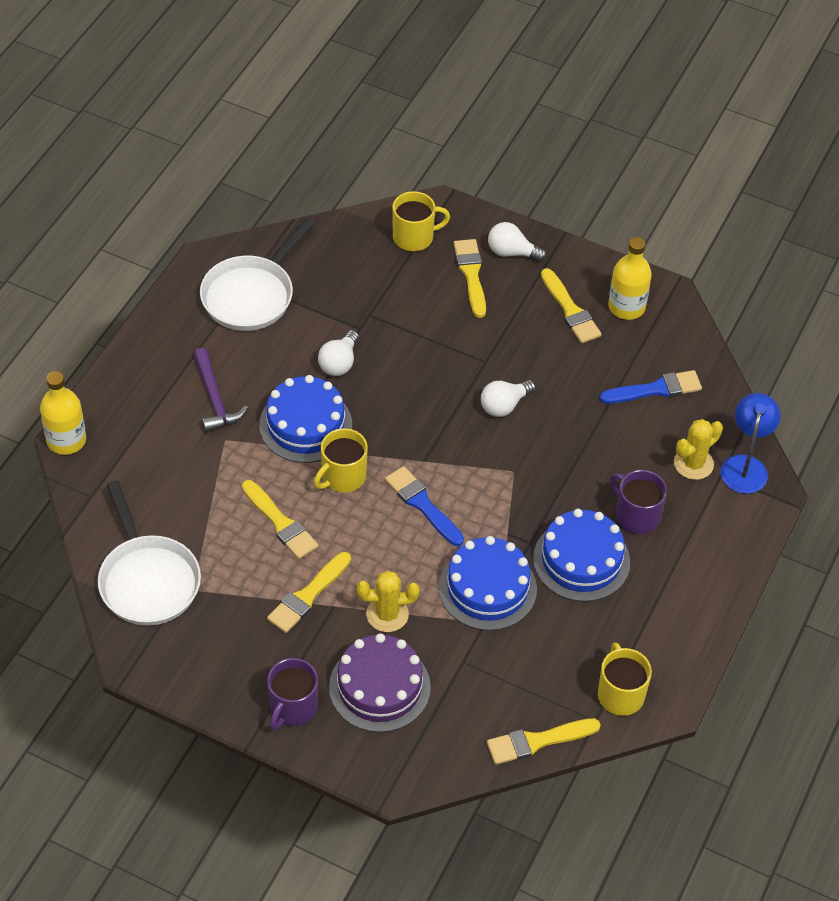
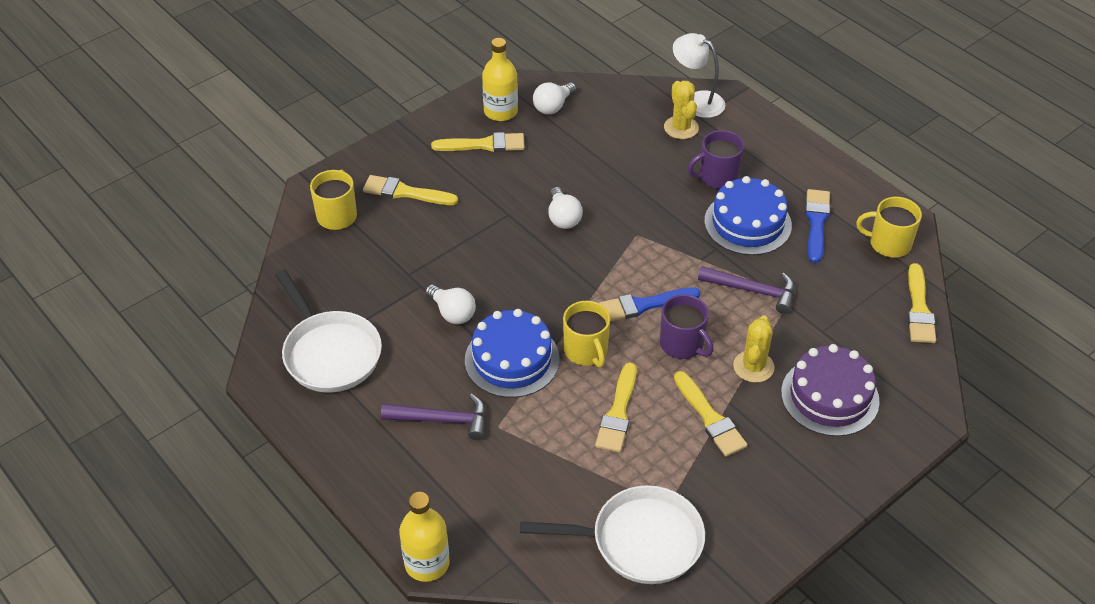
camera: 65 degrees left, 5 degrees down
yellow brush [242,480,319,559] -> yellow brush turned 120 degrees clockwise [595,362,637,452]
purple mug [267,658,318,730] -> purple mug moved to [660,294,713,359]
blue cake [439,536,537,631] -> purple hammer [698,266,795,314]
white light bulb [488,222,547,262] -> white light bulb moved to [533,82,576,114]
blue brush [600,370,702,404] -> blue brush moved to [805,189,830,263]
blue lamp [720,393,781,494] -> white lamp [673,33,726,118]

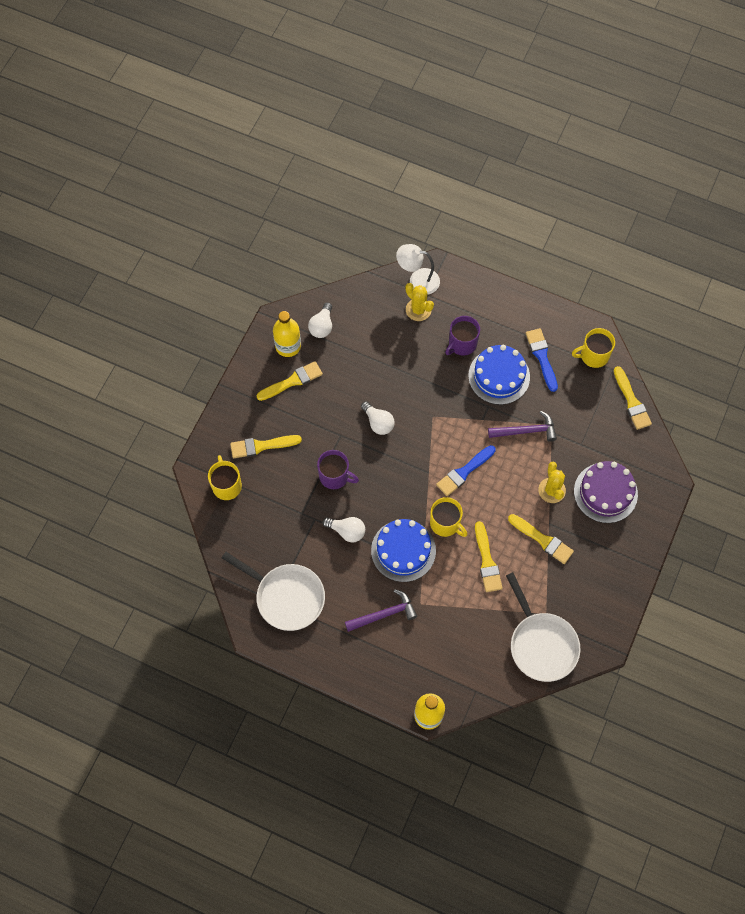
camera: 25 degrees left, 20 degrees up
white pan [520,485,705,584] -> white pan turned 90 degrees clockwise [506,572,580,682]
purple mug [660,294,713,359] -> purple mug moved to [317,450,359,489]

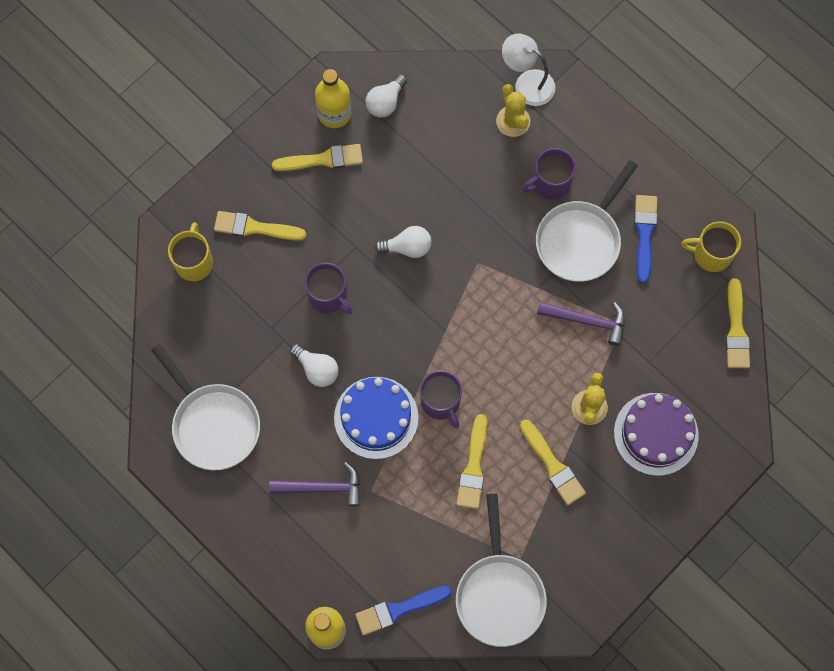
camera: 20 degrees right, 5 degrees up
white light bulb [361,401,395,435] -> white light bulb turned 75 degrees counterclockwise [375,226,432,258]
yellow mug [430,497,467,537] -> purple mug [420,370,462,428]
blue brush [436,445,496,496] -> blue brush moved to [355,586,452,635]
blue cake [468,345,530,405] -> white pan [536,160,638,282]

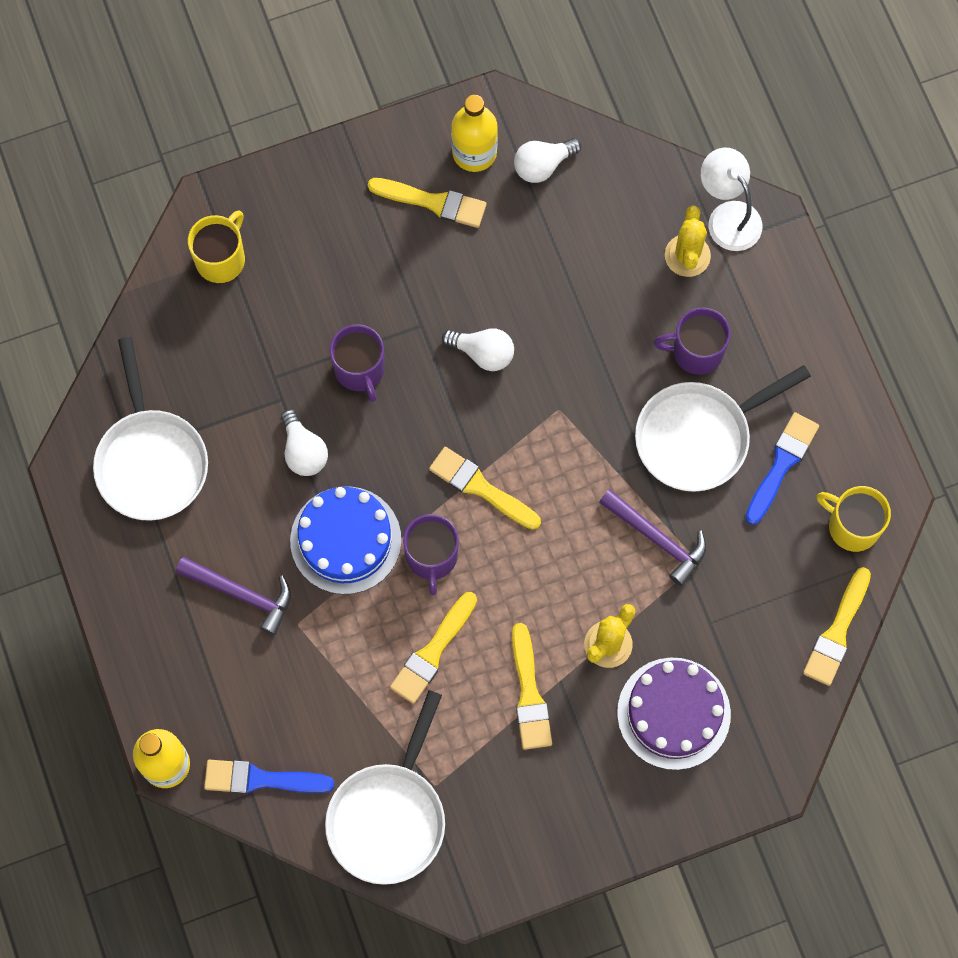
camera: 25 degrees right, 0 degrees up
yellow brush [214,211,306,241] -> yellow brush moved to [429,447,541,530]

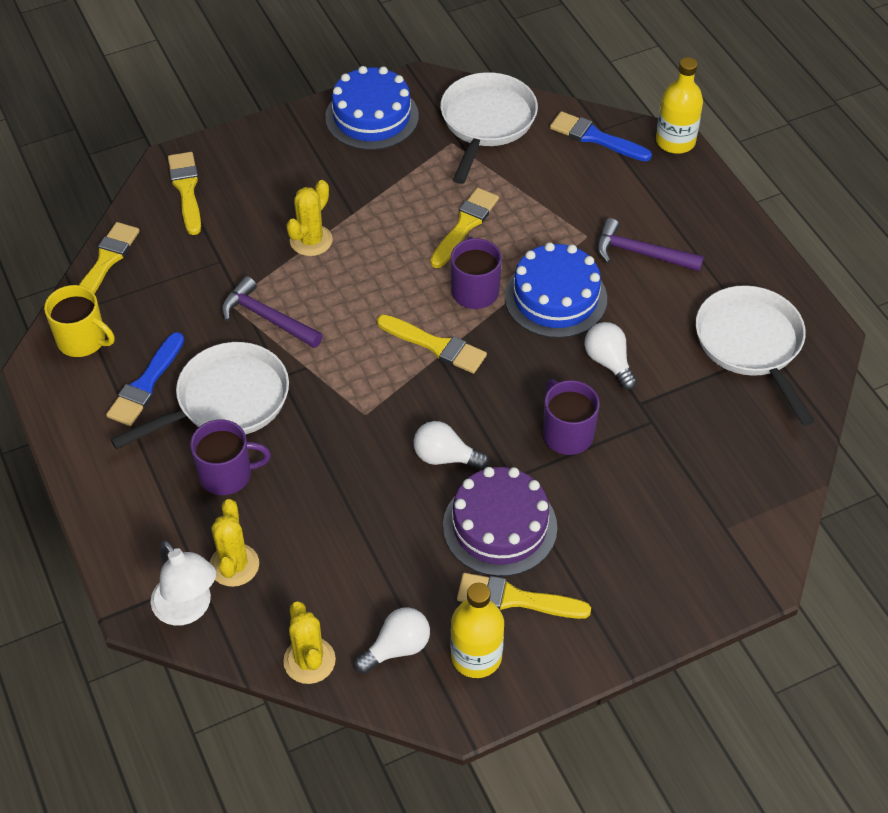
camera: 175 degrees right, 20 degrees down
yellow mug [188,210,245,283] -> none
blue brush [204,760,334,794] -> blue brush turned 150 degrees counterclockwise [550,111,652,161]
yellow brush [512,623,552,750] -> yellow brush moved to [168,152,201,235]
purple cake [617,657,731,770] -> purple cake moved to [443,467,557,577]
none -> yellow cactus [283,601,336,684]
none -> blue cake [325,66,419,150]

